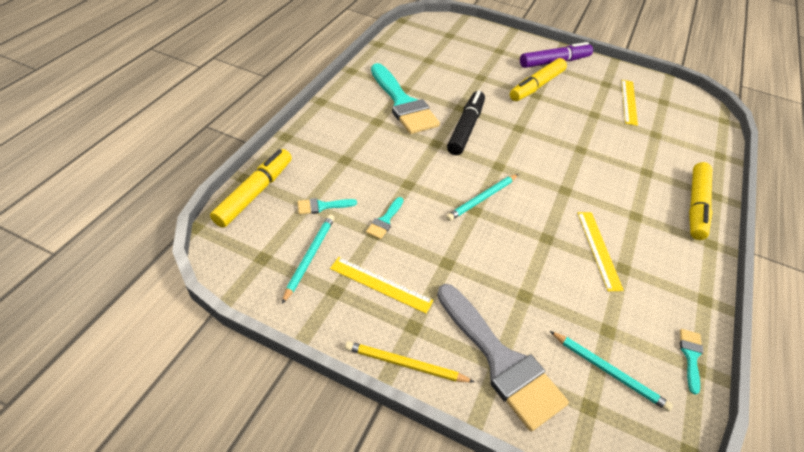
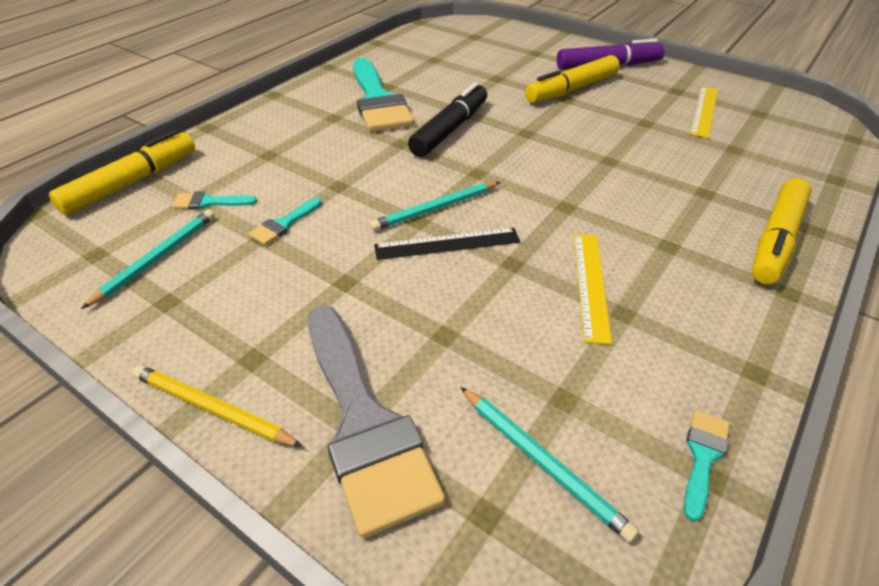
camera: 15 degrees right, 5 degrees down
yellow ruler [330,257,434,314] -> none
none -> black ruler [374,228,520,260]

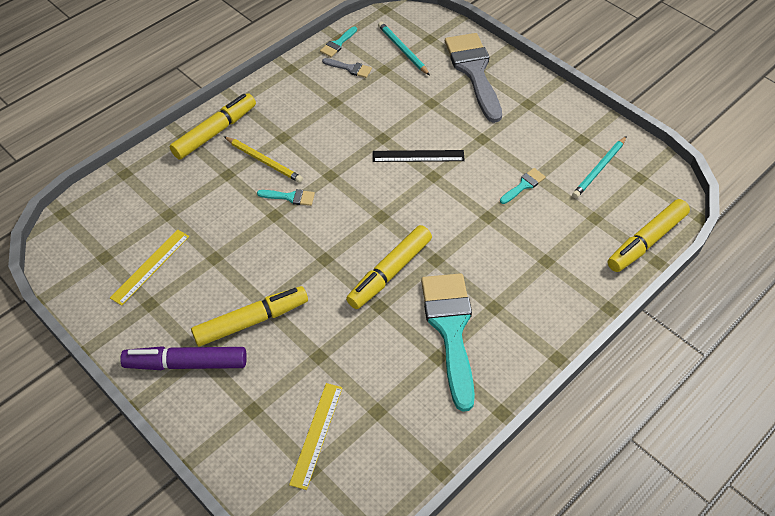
camera: 170 degrees left, 10 degrees up
yellow pencil [132,365,303,447] -> yellow pencil moved to [224,136,303,183]
turquoise brush [172,191,257,210] -> turquoise brush moved to [257,189,315,206]
turquoise pencil [370,182,500,231] -> none
black marker [408,82,487,157] -> yellow marker [346,225,432,309]
yellow ruler [574,234,612,345] -> yellow ruler moved to [289,383,343,490]
none -> grey brush [322,58,372,78]

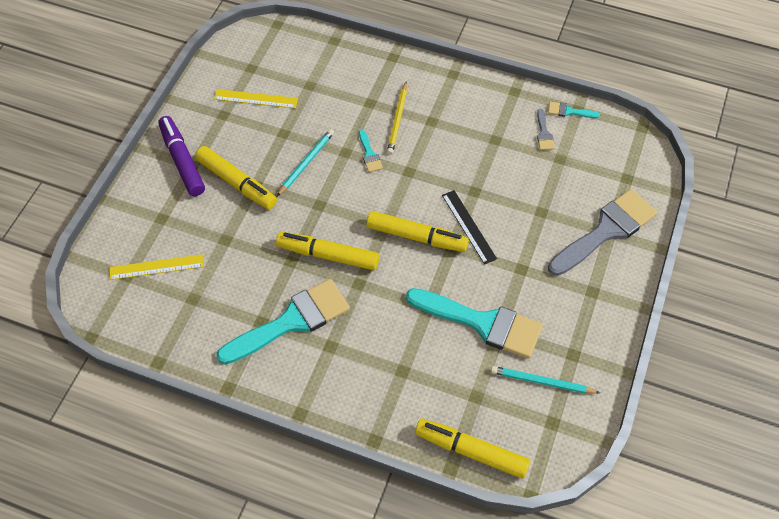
camera: 65 degrees right, 5 degrees up
yellow marker [170,93,256,159] -> yellow marker moved to [366,211,469,252]
turquoise pencil [378,22,430,75] -> turquoise pencil moved to [277,129,334,196]
turquoise brush [500,168,546,204] -> turquoise brush [406,288,543,358], size x2.38

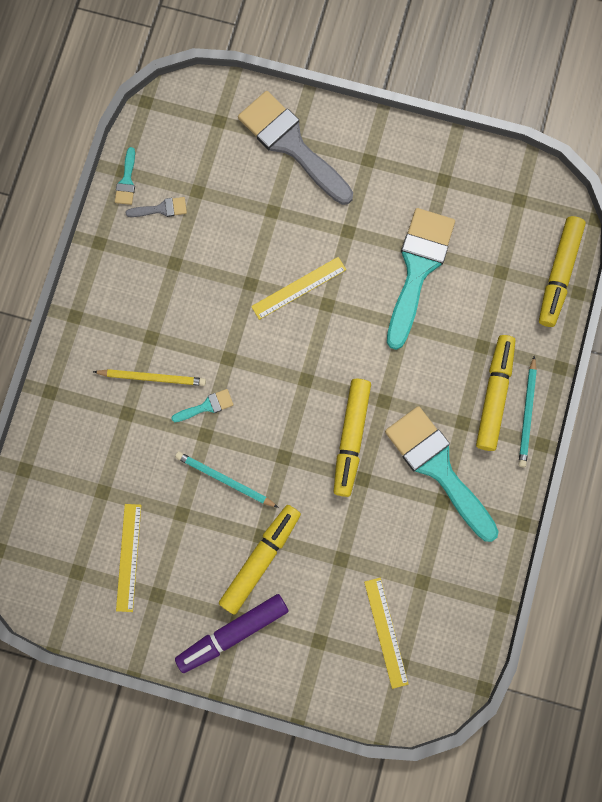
camera: 95 degrees left, 20 degrees up
yellow marker [366,211,469,252] -> yellow marker moved to [476,335,515,451]
black ruler [442,190,497,264] -> yellow ruler [251,257,346,320]
turquoise pencil [491,366,600,394] -> turquoise pencil moved to [518,355,537,467]

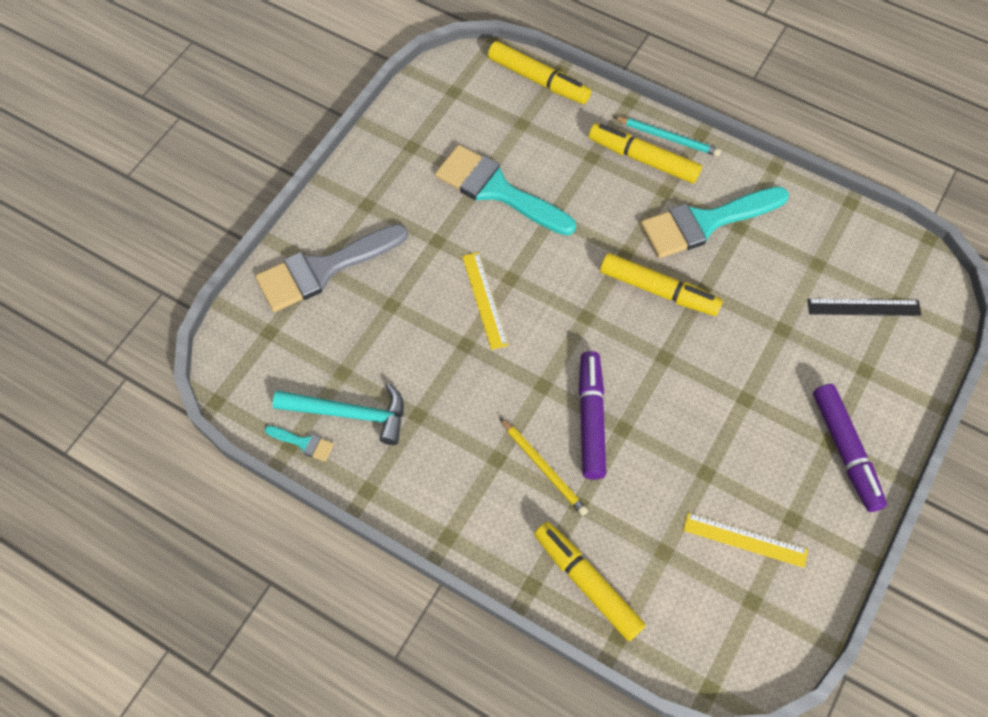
camera: 75 degrees left, 15 degrees down
yellow pencil [93,369,206,386] -> yellow pencil turned 120 degrees clockwise [500,418,588,516]
grey brush [126,197,187,217] -> turquoise hammer [273,383,404,445]
turquoise brush [171,389,234,422] -> purple marker [579,351,606,480]
turquoise pencil [175,451,279,508] -> none
yellow marker [219,505,301,615] -> yellow marker moved to [534,522,645,641]
yellow ruler [364,578,409,689] -> black ruler [808,299,921,316]

